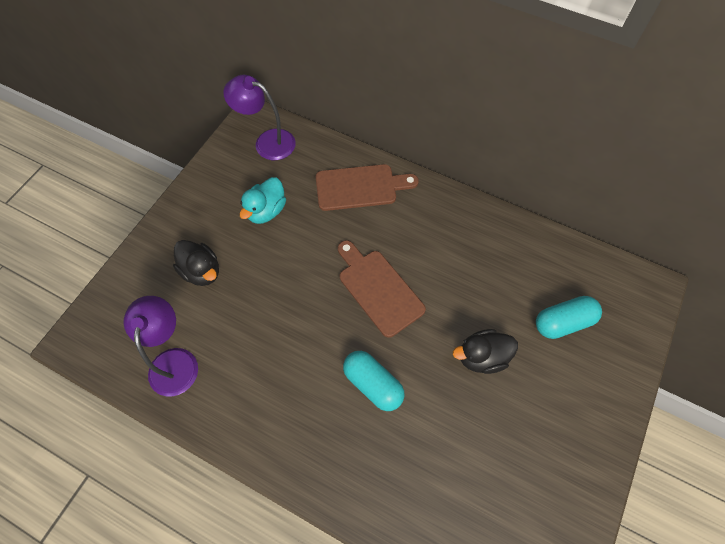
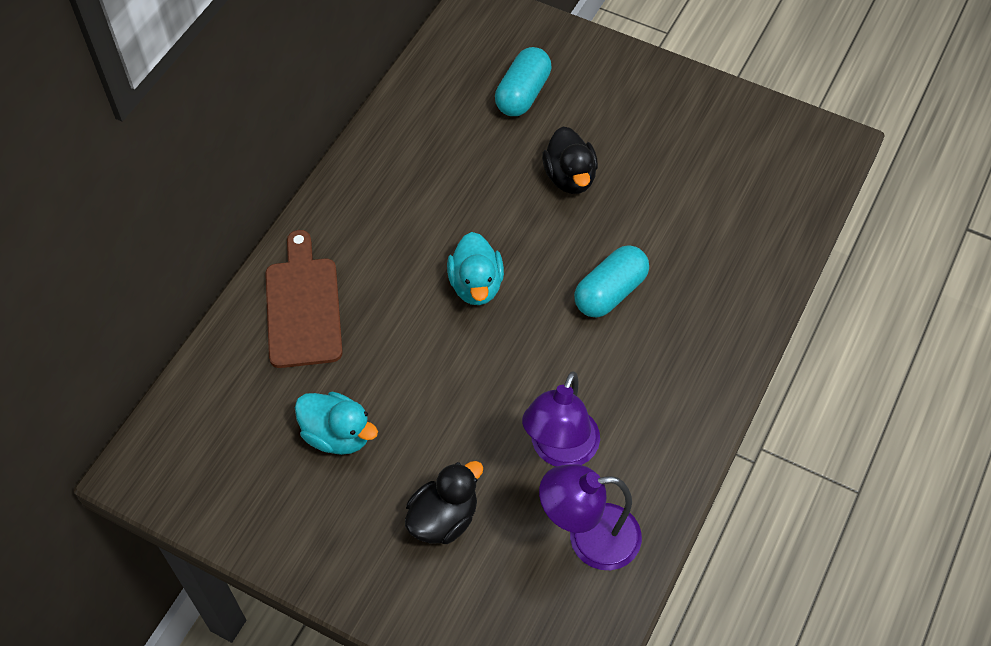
camera: 90 degrees left, 5 degrees down
purple lamp [223,75,296,160] -> purple lamp moved to [522,371,600,467]
brown cutting board [338,240,426,338] -> turquoise duck [447,232,504,305]
turquoise capsule [536,296,602,339] -> turquoise capsule turned 45 degrees clockwise [495,47,552,116]

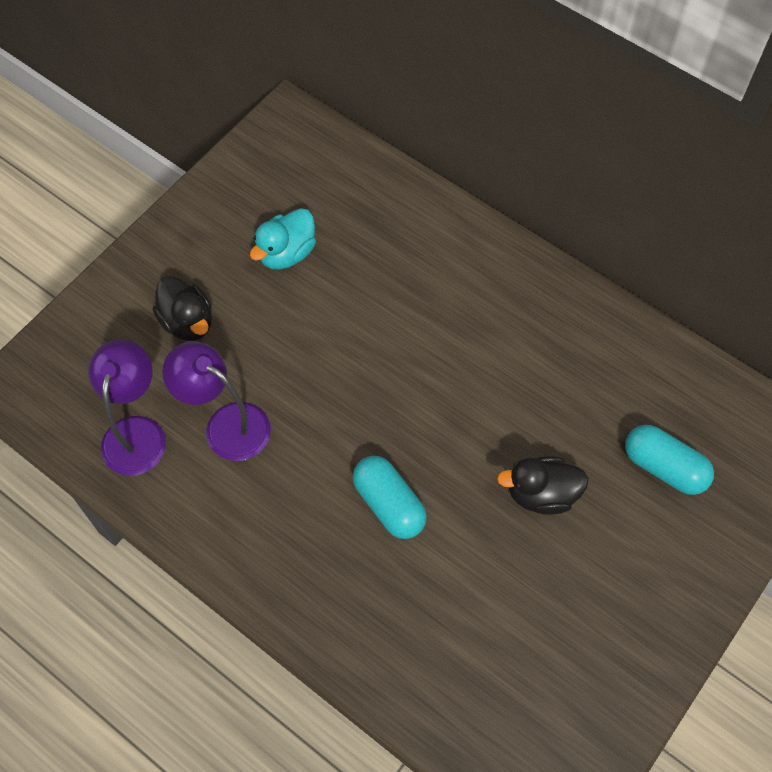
camera: 100 degrees right, 5 degrees up
brown cutting board [265,230,343,368] -> none
turquoise duck [447,232,504,305] -> none

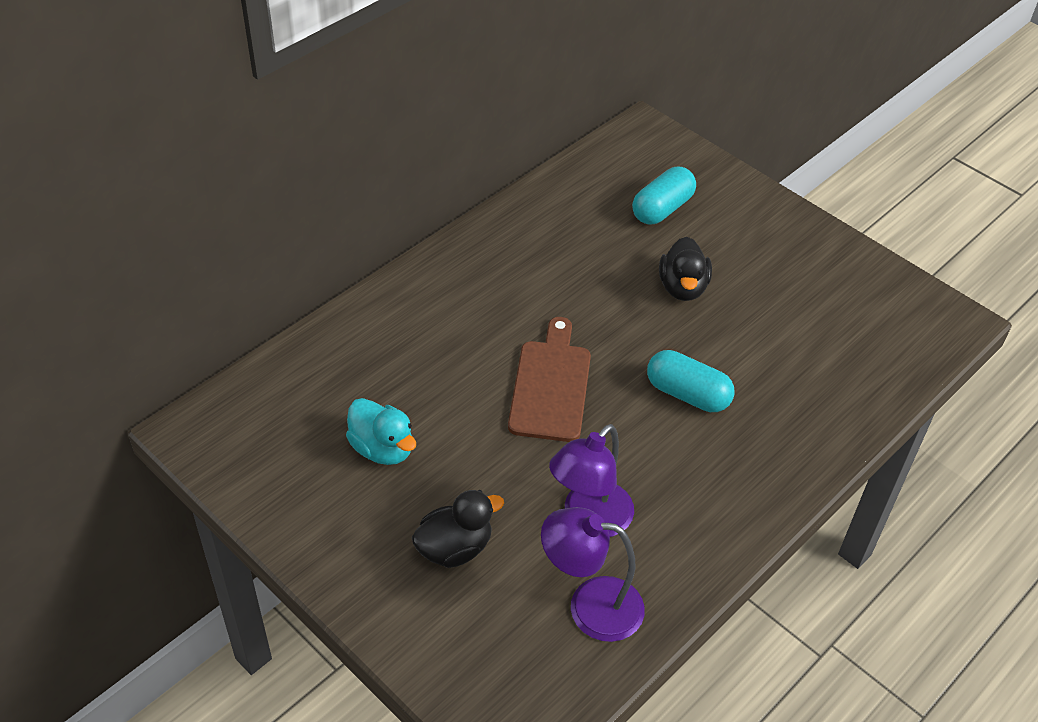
camera: 85 degrees left, 15 degrees down
turquoise capsule [352,456,427,539] -> turquoise capsule turned 60 degrees clockwise [647,350,734,412]
none -> brown cutting board [508,317,591,442]

